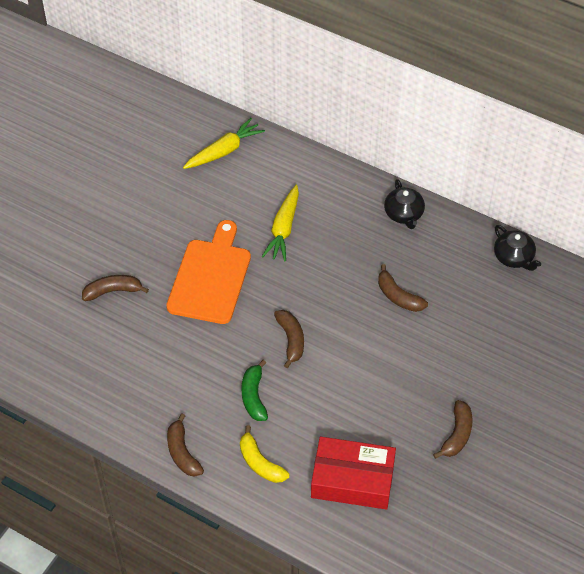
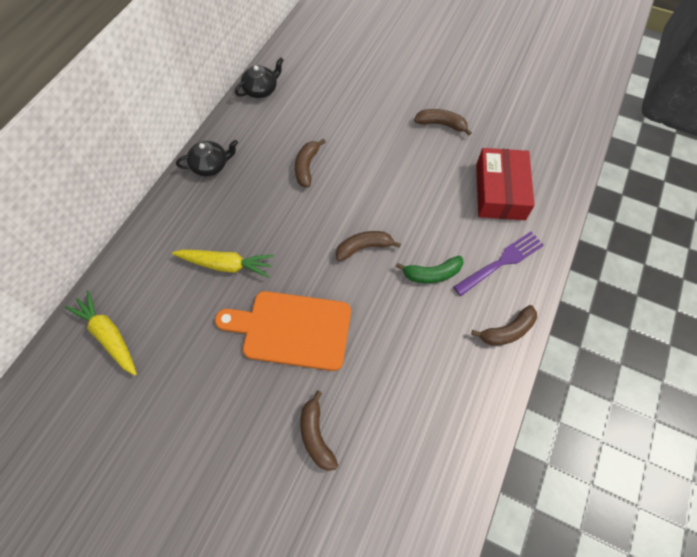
camera: 95 degrees left, 10 degrees up
yellow banana [240,425,290,483] -> purple fork [453,232,544,296]
brown banana [378,264,428,312] -> brown banana turned 150 degrees clockwise [295,139,326,187]

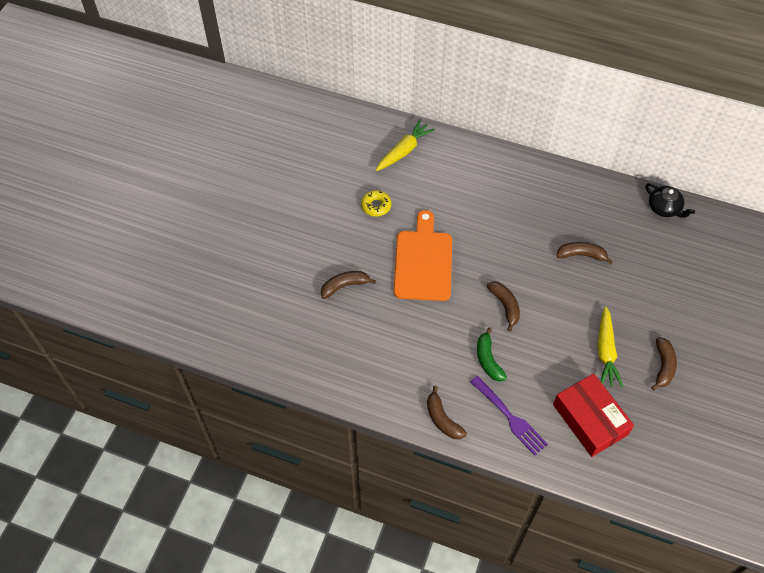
camera: 85 degrees right, 5 degrees down
yellow carrot [172,249,274,278] -> yellow carrot moved to [598,306,623,387]
black teapot [176,140,238,176] -> none
red box [476,148,535,220] -> red box turned 60 degrees clockwise [553,373,634,457]
none -> yellow donut [361,190,392,217]

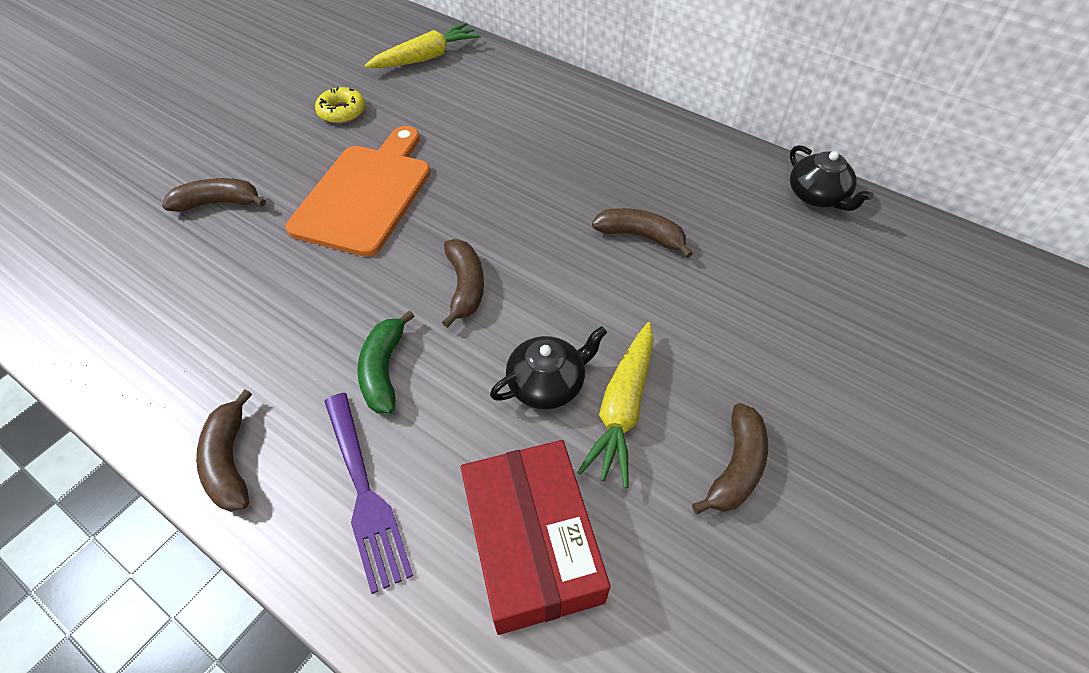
camera: 15 degrees right, 5 degrees down
none -> black teapot [490,326,607,410]

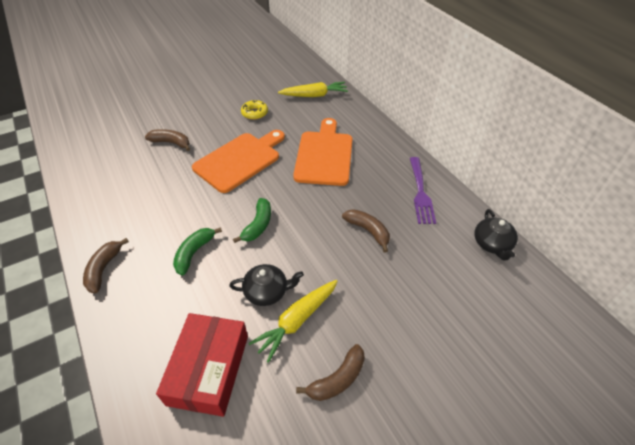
camera: 25 degrees right, 5 degrees down
purple fork [324,393,413,594] -> purple fork moved to [410,157,436,224]
brown banana [442,239,484,328] -> green banana [233,198,271,243]
none -> orange cutting board [293,118,352,186]

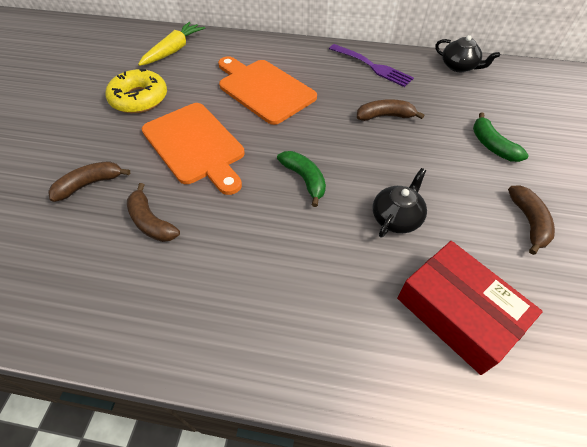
camera: 50 degrees left, 5 degrees up
brown banana [83,238,129,293] -> brown banana moved to [127,183,180,242]
green banana [173,227,222,276] -> green banana moved to [473,112,529,162]
orange cutting board [192,130,285,193] -> orange cutting board turned 150 degrees clockwise [142,103,245,195]
yellow donut [241,100,268,120] -> yellow donut [105,69,167,113], size x1.63
yellow carrot [249,280,338,363] -> none

